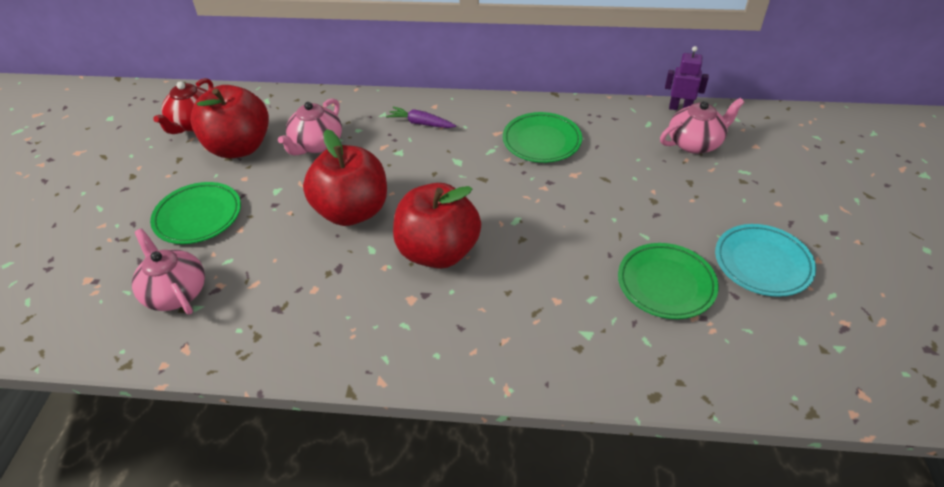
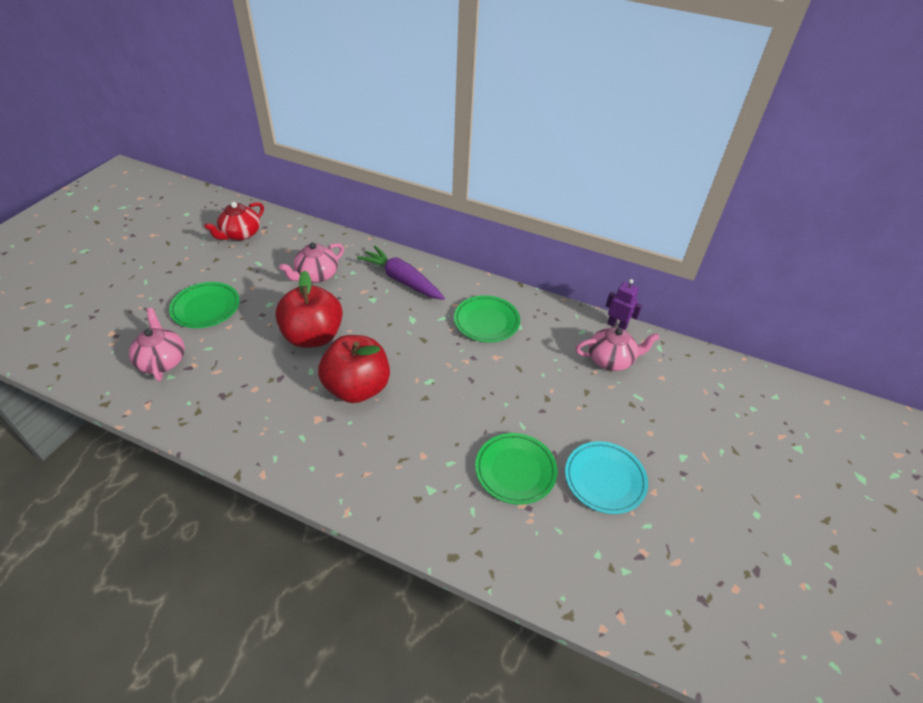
camera: 15 degrees right, 0 degrees up
red apple [190,85,269,158] -> none
purple carrot [386,107,456,128] -> purple carrot [357,246,445,300], size x1.80

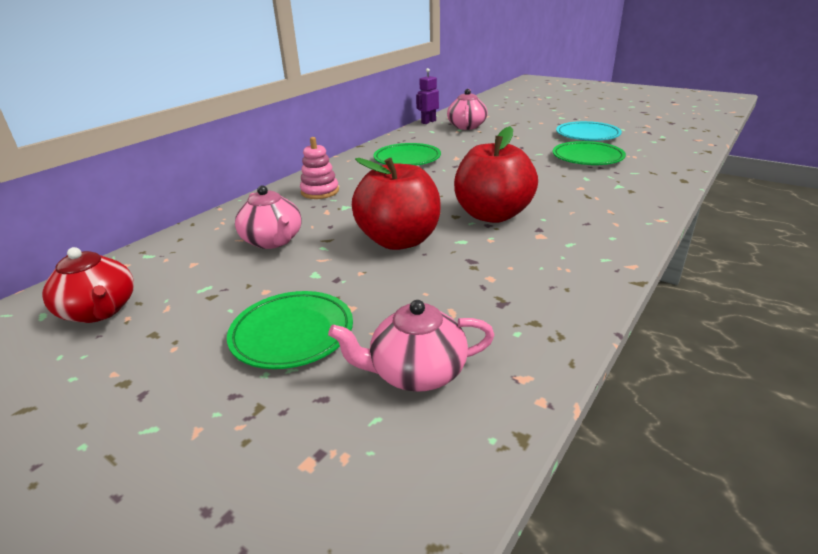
camera: 75 degrees left, 15 degrees down
purple carrot [357,246,445,300] -> pink stacking toy [300,137,339,199]

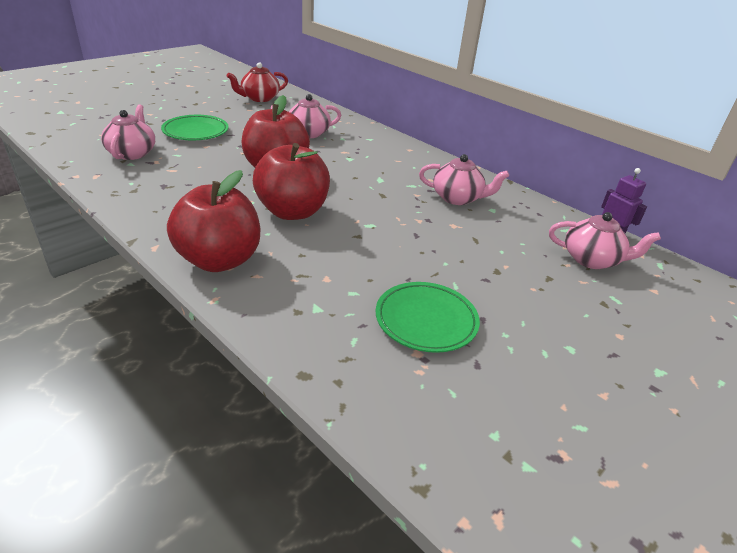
camera: 95 degrees right, 5 degrees up
pink stacking toy [300,137,339,199] -> none
green plate [374,143,441,166] -> pink teapot [419,154,509,205]
turquoise plate [556,121,622,141] -> none
none -> red apple [167,170,260,272]

